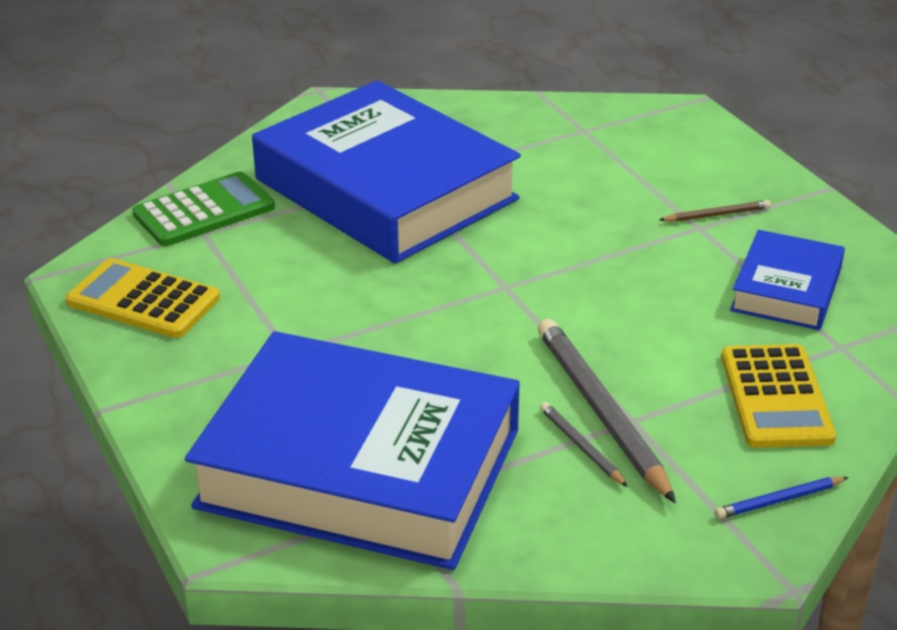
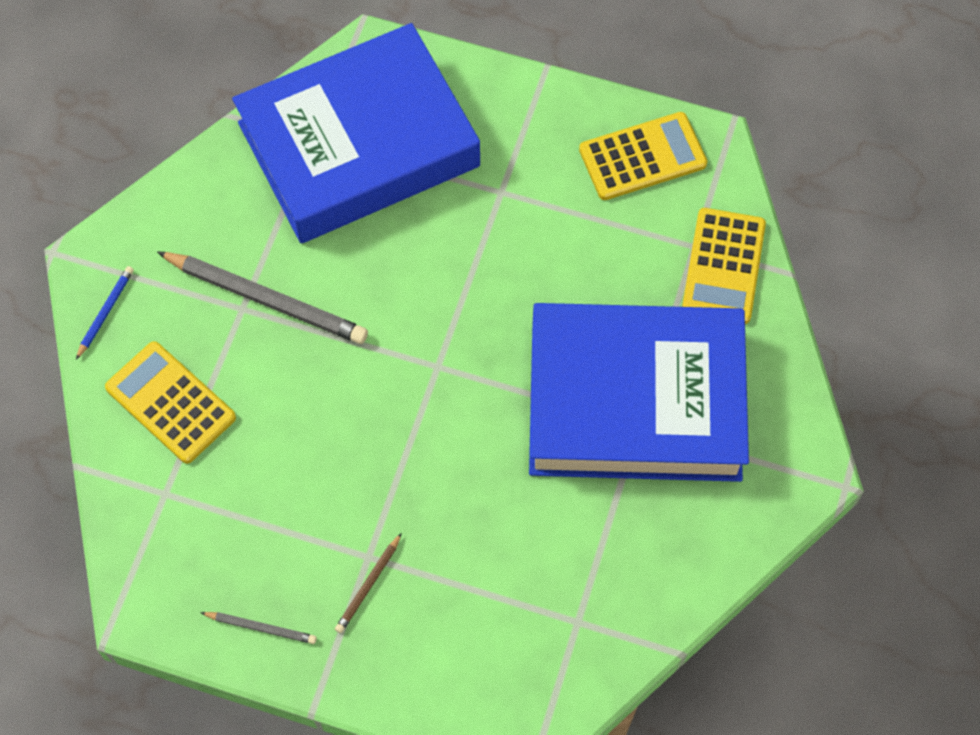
camera: 135 degrees right, 30 degrees up
green calculator [132,171,275,246] -> yellow calculator [682,208,766,324]
grey pencil [540,402,628,487] -> grey pencil moved to [200,612,317,644]
blue book [730,230,845,330] -> none

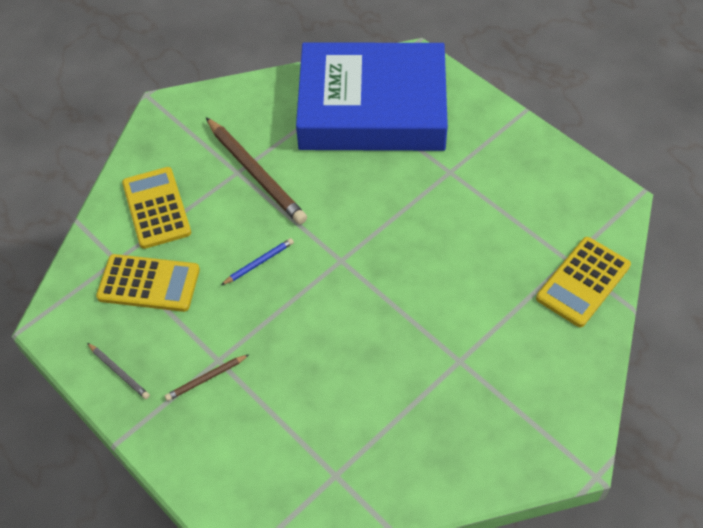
camera: 30 degrees right, 10 degrees down
blue pencil [76,266,134,360] -> blue pencil moved to [221,238,294,285]
grey pencil [157,251,368,344] -> brown pencil [206,117,307,224]
blue book [529,303,749,482] -> none
yellow calculator [579,112,707,200] -> yellow calculator moved to [96,254,200,312]

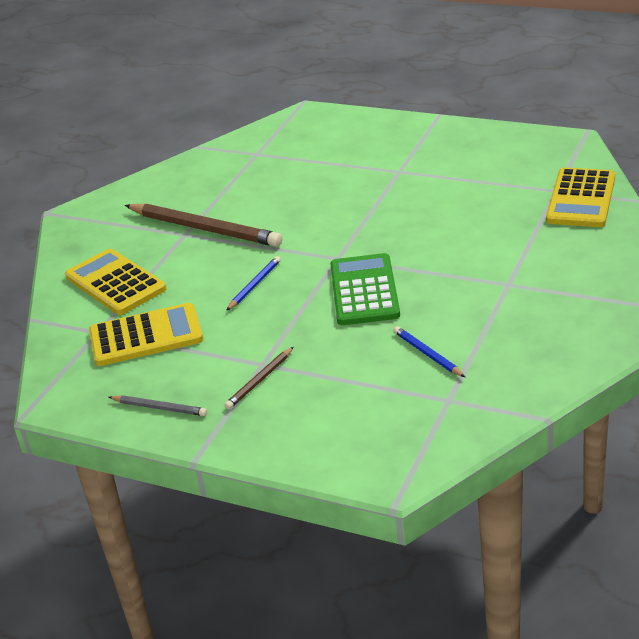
camera: 20 degrees left, 20 degrees down
blue book [296,43,448,151] -> none
none -> green calculator [330,253,400,325]
none -> blue pencil [393,326,465,377]

